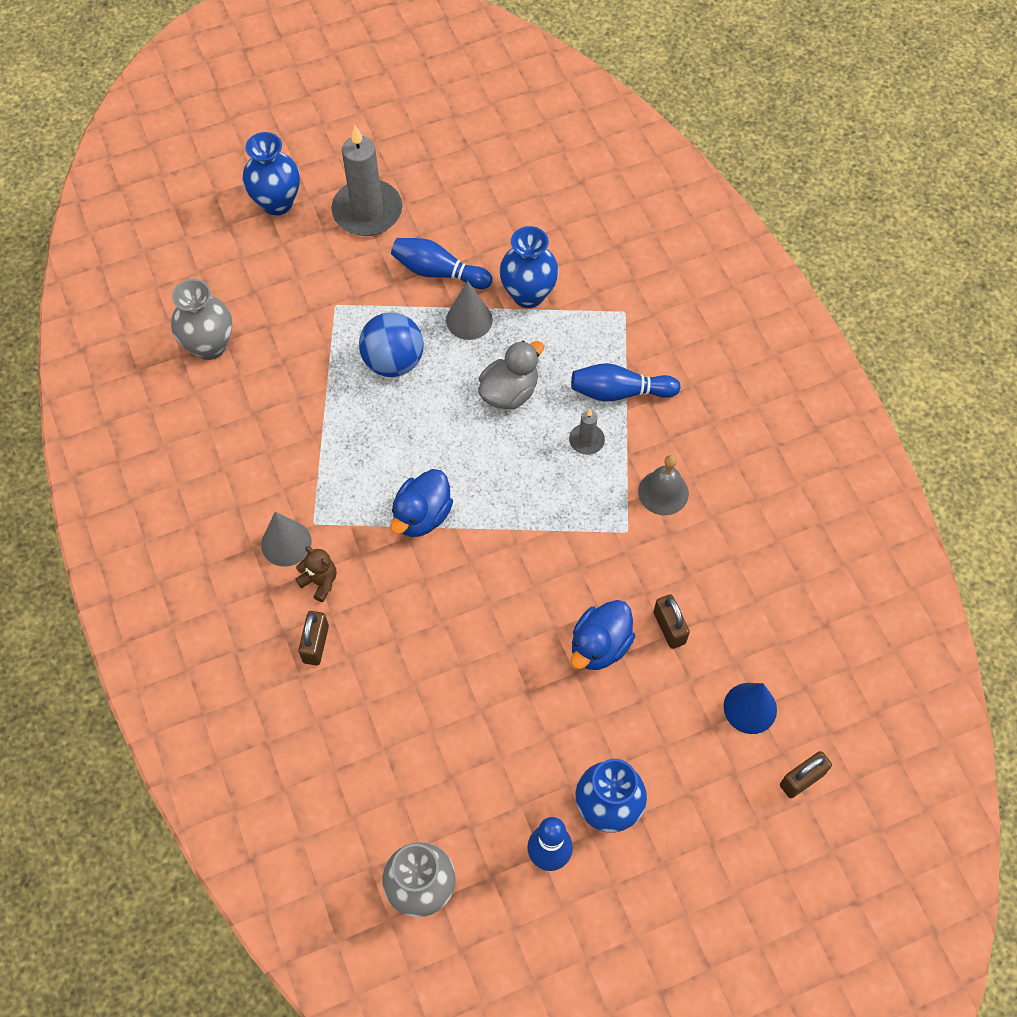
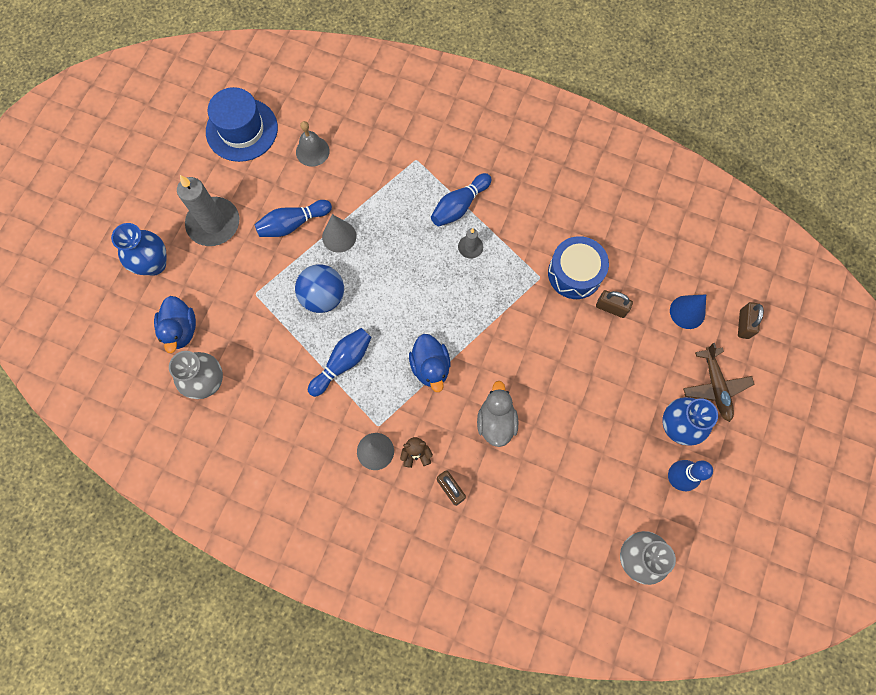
camera: 45 degrees left, 10 degrees up
grey duck [478,340,544,410] -> grey duck moved to [477,381,518,447]
blue vase [499,226,559,308] -> none
blue duck [571,600,635,670] -> blue duck moved to [154,296,196,353]
grey bell [638,455,689,515] -> grey bell moved to [296,121,330,167]
none -> blue hat [206,87,278,162]
none -> blue bowling pin [308,328,372,397]
none -> blue drum [548,236,609,299]
none -> brown plane [683,343,755,422]

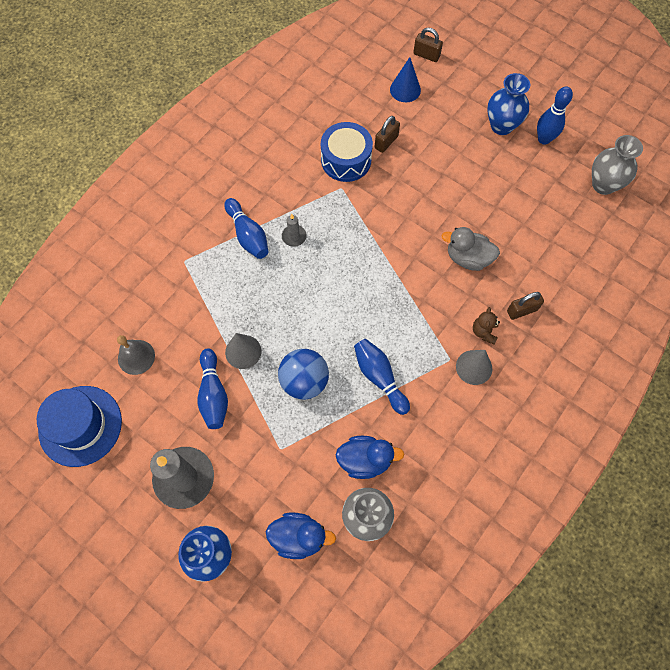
camera: 75 degrees left, 5 degrees down
blue duck [409,334,450,392] -> blue duck moved to [336,436,404,479]
brown plane [683,343,755,422] -> none

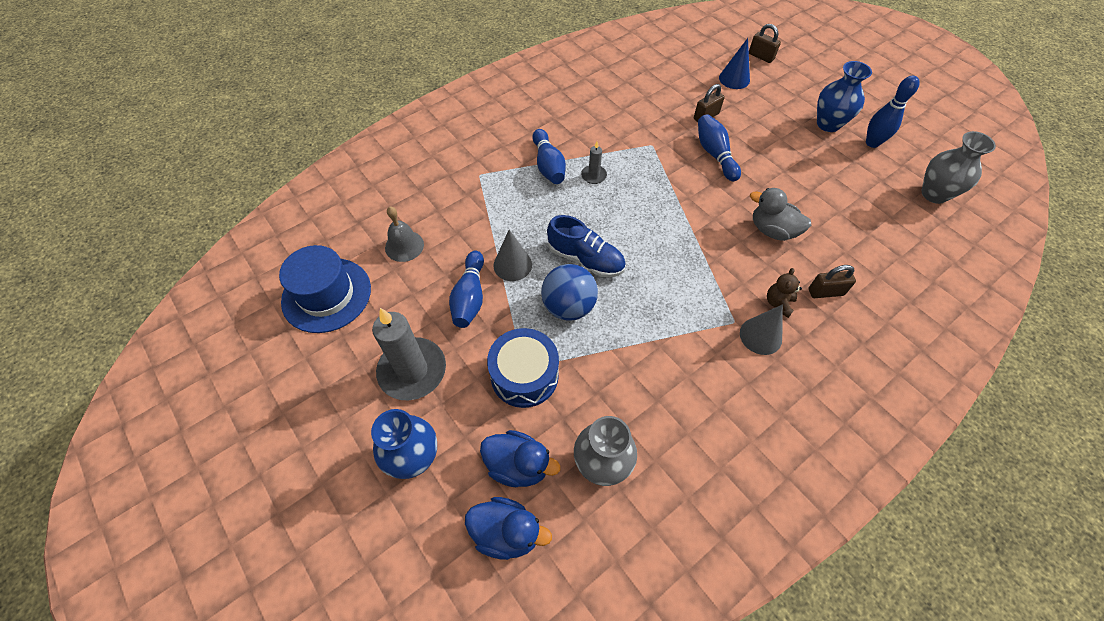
camera: 15 degrees right, 10 degrees down
blue drum [321,122,373,182] -> blue drum moved to [487,328,559,408]
blue duck [336,436,404,479] -> blue duck moved to [465,497,552,560]
blue bowling pin [354,339,410,415] -> blue bowling pin moved to [698,114,741,181]
none -> blue shoe [547,215,626,278]

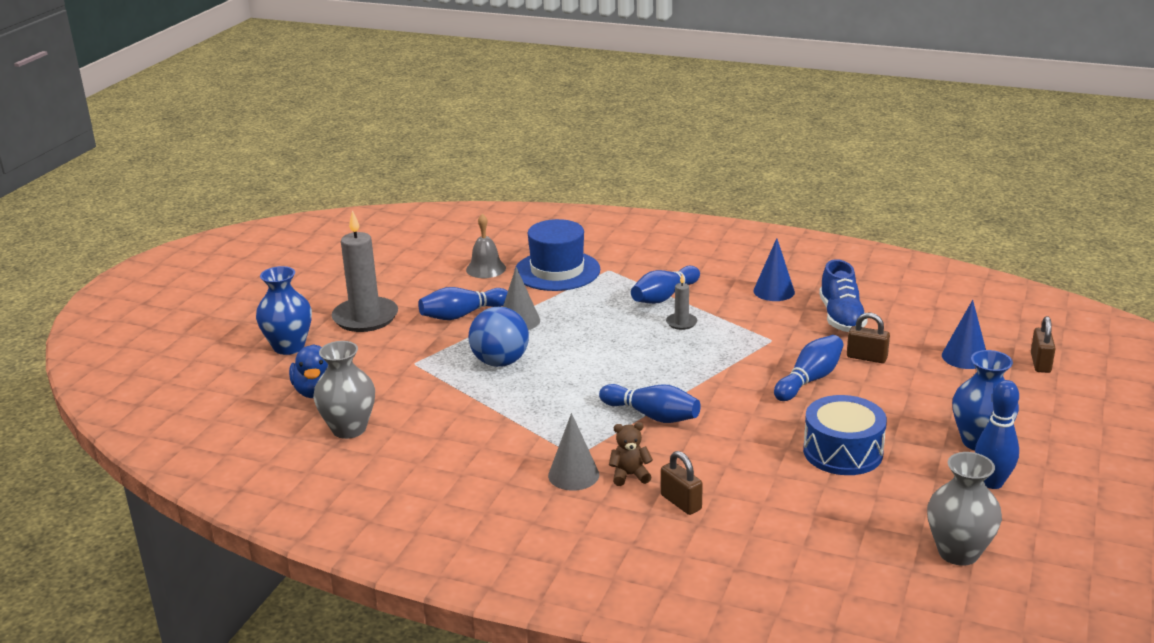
camera: 60 degrees right, 30 degrees down
blue hat [279,245,371,333] -> blue hat moved to [514,219,600,291]
blue duck [465,497,552,560] -> none
blue drum [487,328,559,408] -> blue drum moved to [803,395,887,475]
blue shoe [547,215,626,278] -> blue shoe moved to [819,259,868,332]
grey duck [750,188,812,241] -> none
none -> blue bowling pin [599,384,701,423]
none -> blue cone [754,238,795,301]

